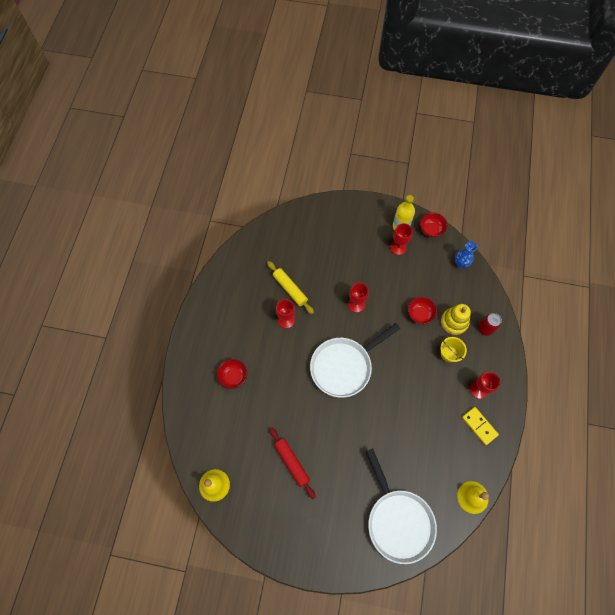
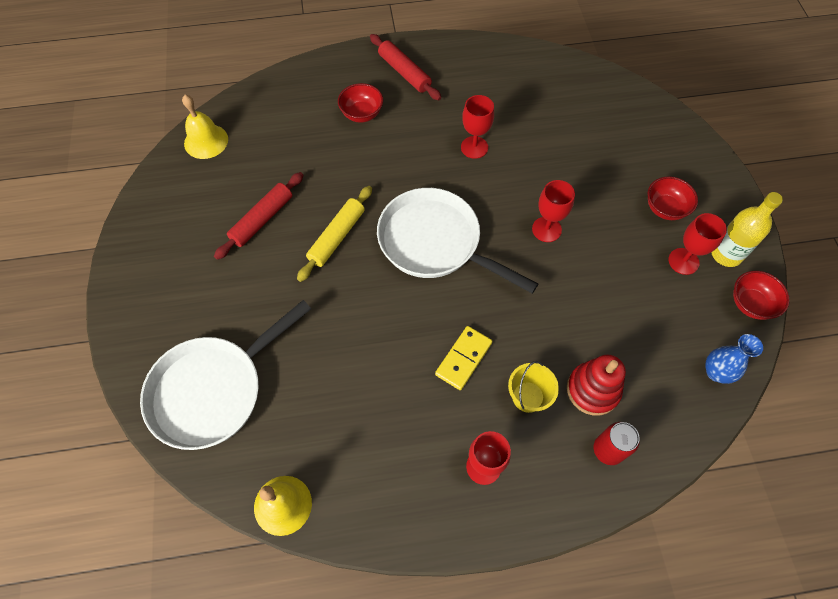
camera: 70 degrees right, 5 degrees down
yellow rolling pin [267,261,314,314] -> yellow rolling pin moved to [297,186,372,282]
red bowl [408,297,437,324] -> red bowl moved to [648,176,698,220]
yellow stacking toy [441,304,471,335] -> red stacking toy [567,355,626,416]
yellow domino [462,407,499,445] -> yellow domino moved to [435,326,492,390]
none -> red rolling pin [370,34,441,100]

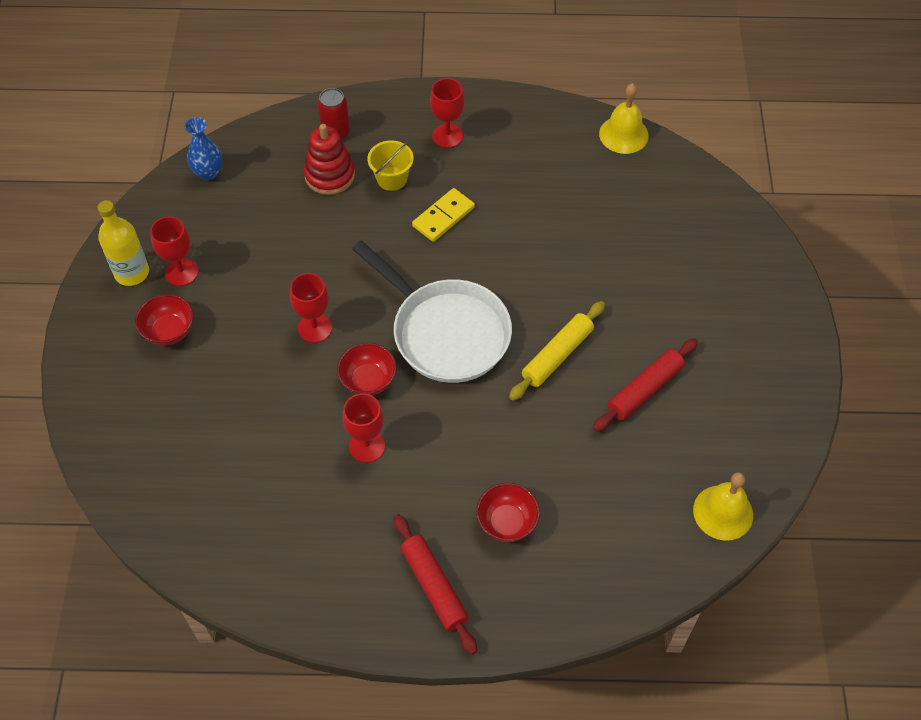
camera: 170 degrees left, 5 degrees down
white pan [140,300,311,450] -> none
red bowl [733,271,790,320] -> red bowl moved to [337,343,396,395]

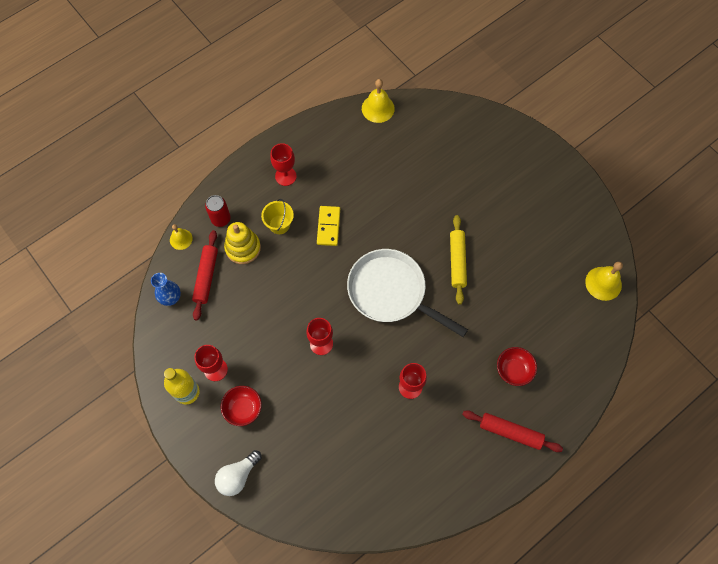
camera: 40 degrees left, 10 degrees up
red stacking toy [304,124,355,195] -> yellow stacking toy [224,222,261,264]
red bowl [337,343,396,395] -> none
white pan [352,241,512,383] -> white pan turned 150 degrees counterclockwise [347,249,468,337]
red rolling pin [593,338,698,432] -> red rolling pin moved to [192,230,218,320]
none -> yellow bell [170,224,193,250]
none -> white light bulb [215,450,262,496]

